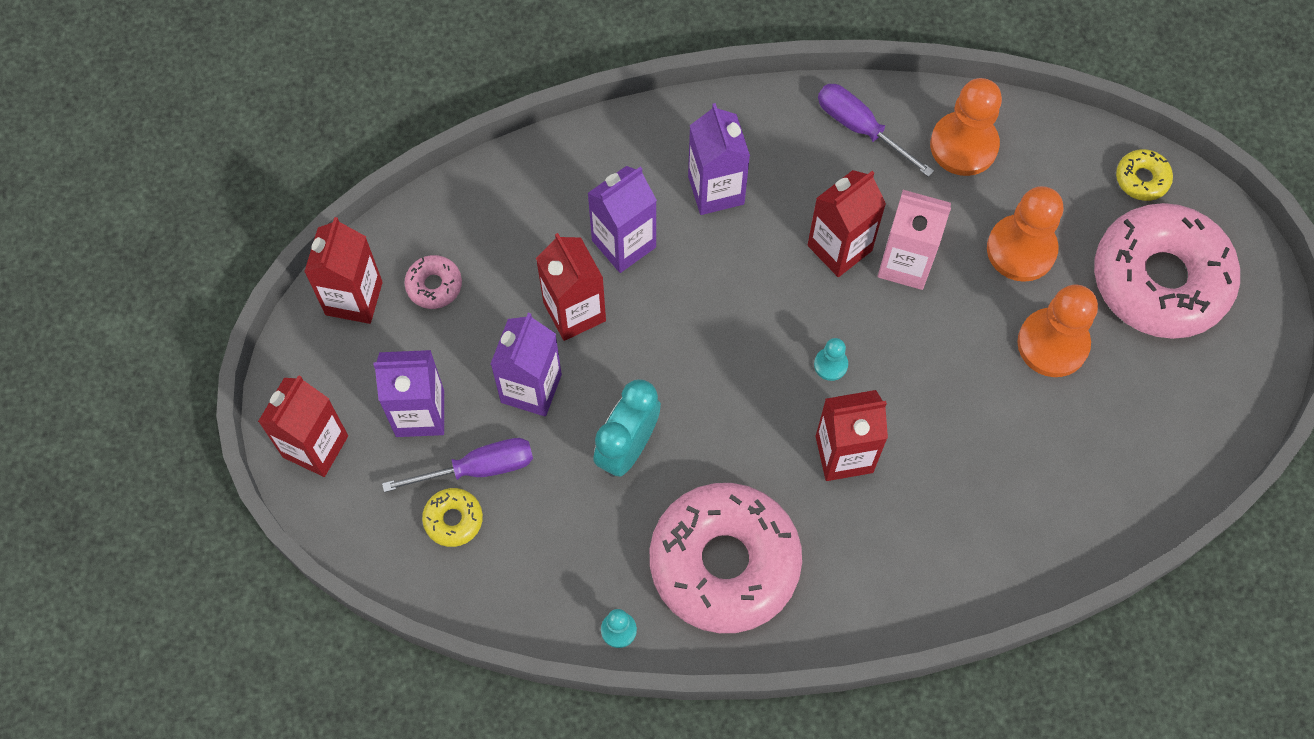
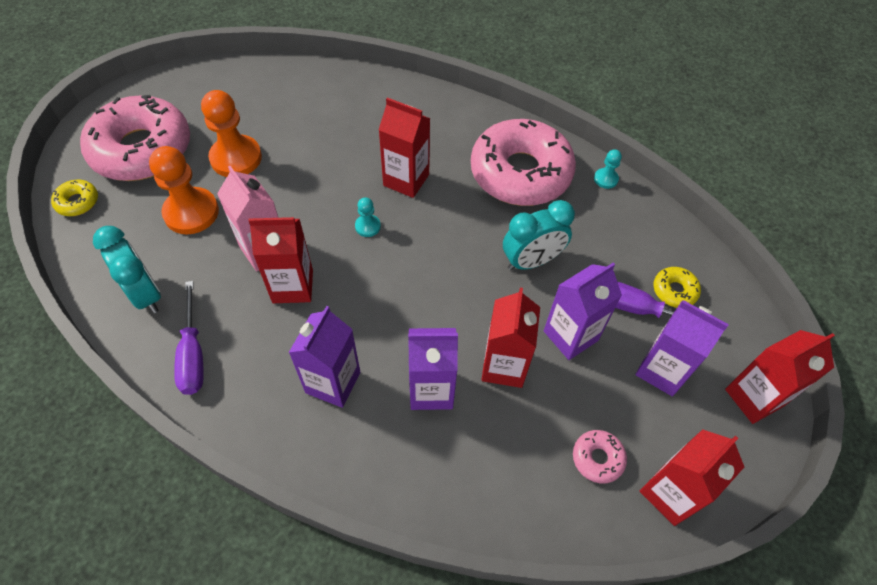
camera: 145 degrees left, 10 degrees down
orange pawn [930,78,1002,176] -> turquoise clock [93,226,161,313]

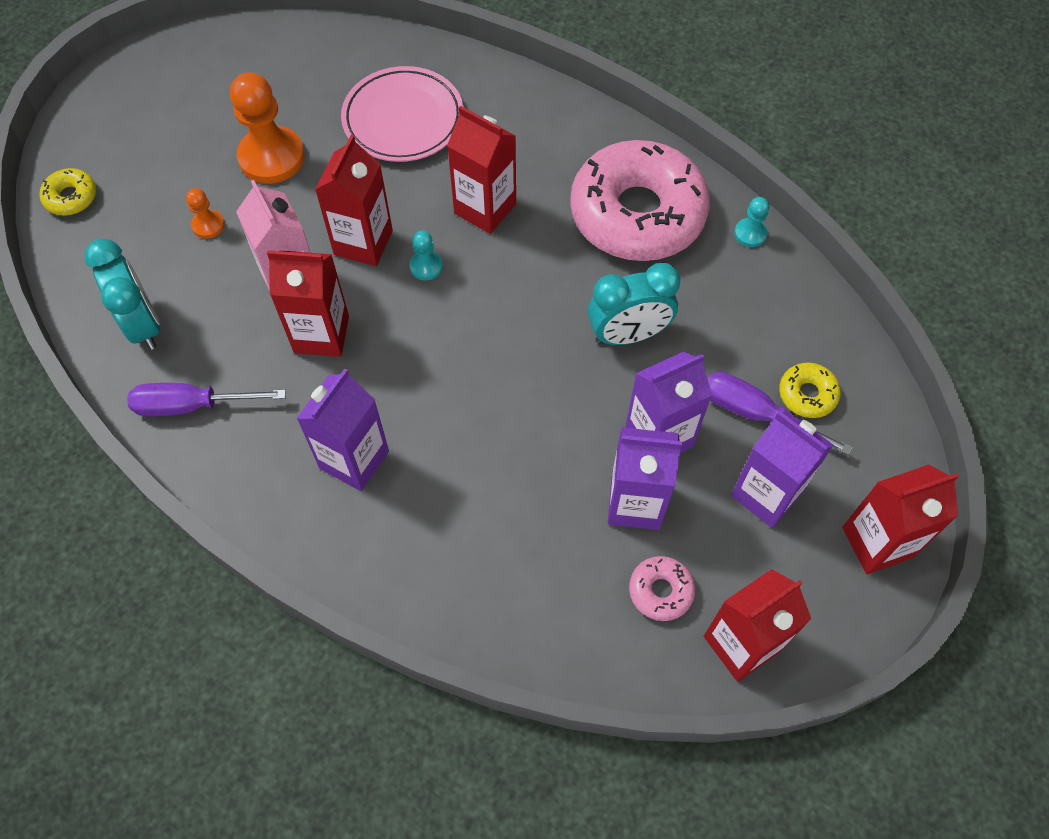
camera: 10 degrees right, 5 degrees up
pink donut [80,95,190,181] -> none
orange pawn [149,146,219,234] -> orange pawn [186,188,225,239], size x0.47
purple screwdriver [174,281,204,395] -> purple screwdriver turned 90 degrees clockwise [127,383,286,417]
purple carton [408,328,458,410] -> purple carton moved to [608,427,682,530]
red carton [481,288,540,388] -> red carton moved to [315,135,393,266]
none -> pink plate [341,66,463,162]

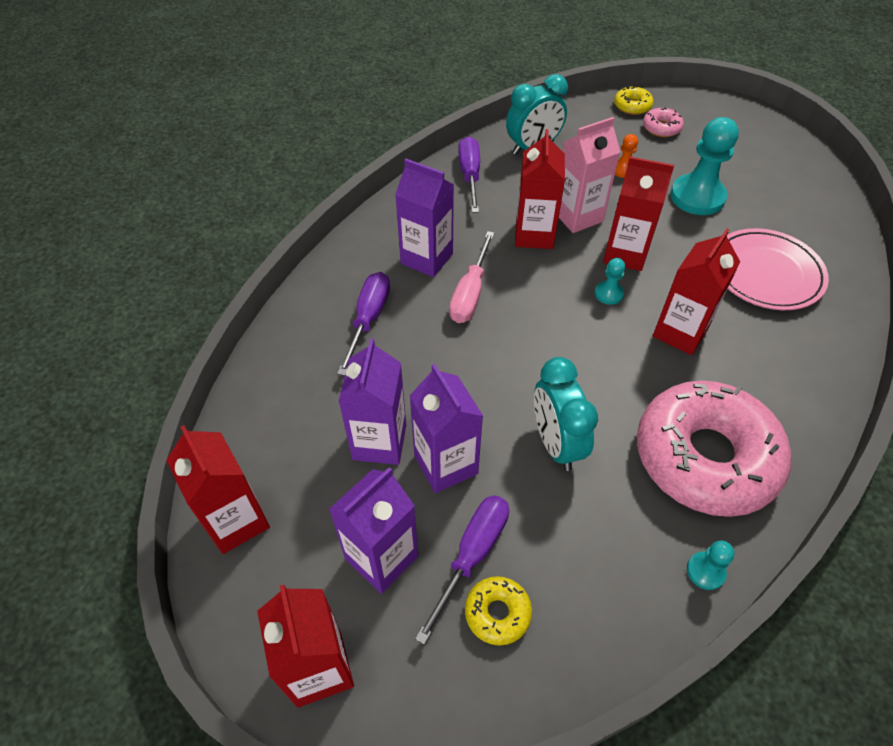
camera: 90 degrees right, 10 degrees down
orange pawn [230,72,305,184] -> turquoise pawn [670,117,739,215]
pink donut [629,556,695,621] -> pink donut moved to [643,108,684,137]
none -> purple screwdriver [337,272,390,376]
none -> pink screwdriver [449,231,494,323]

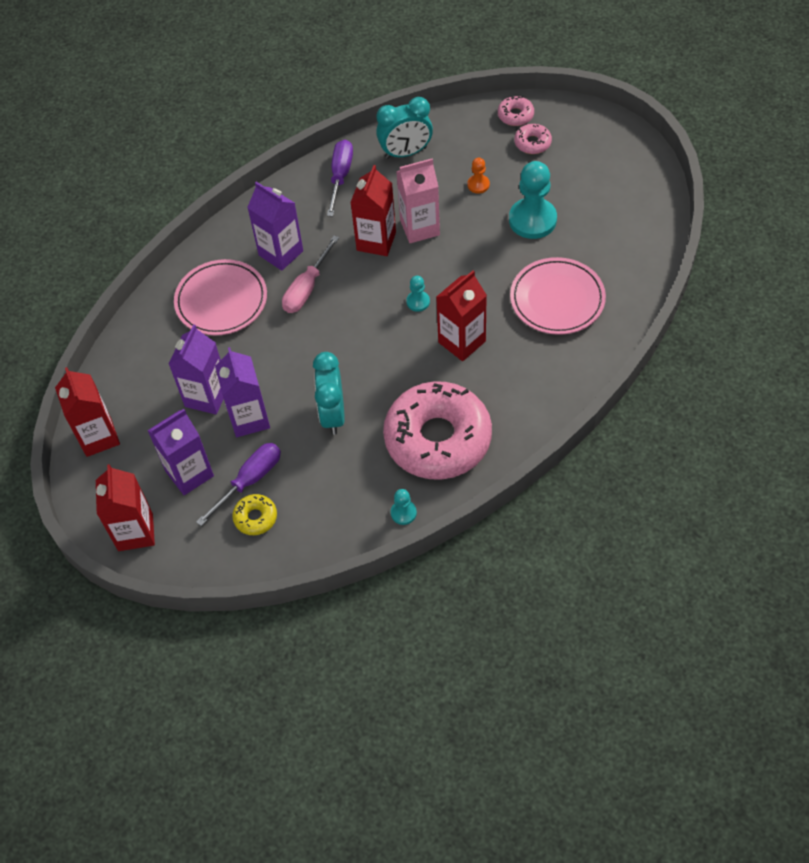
camera: 15 degrees right, 5 degrees up
purple screwdriver [337,272,390,376] -> pink plate [174,259,267,335]
red carton [603,156,674,271] -> none
yellow donut [614,86,654,115] -> pink donut [498,96,534,126]

